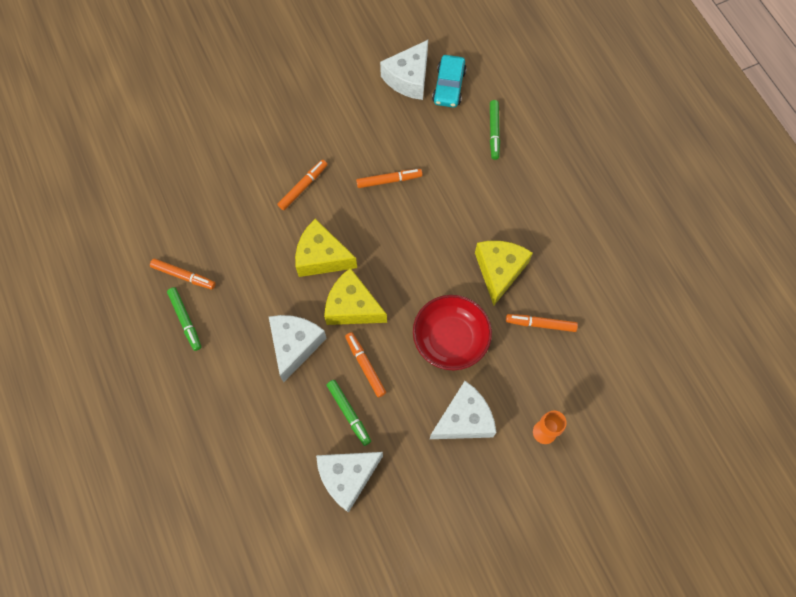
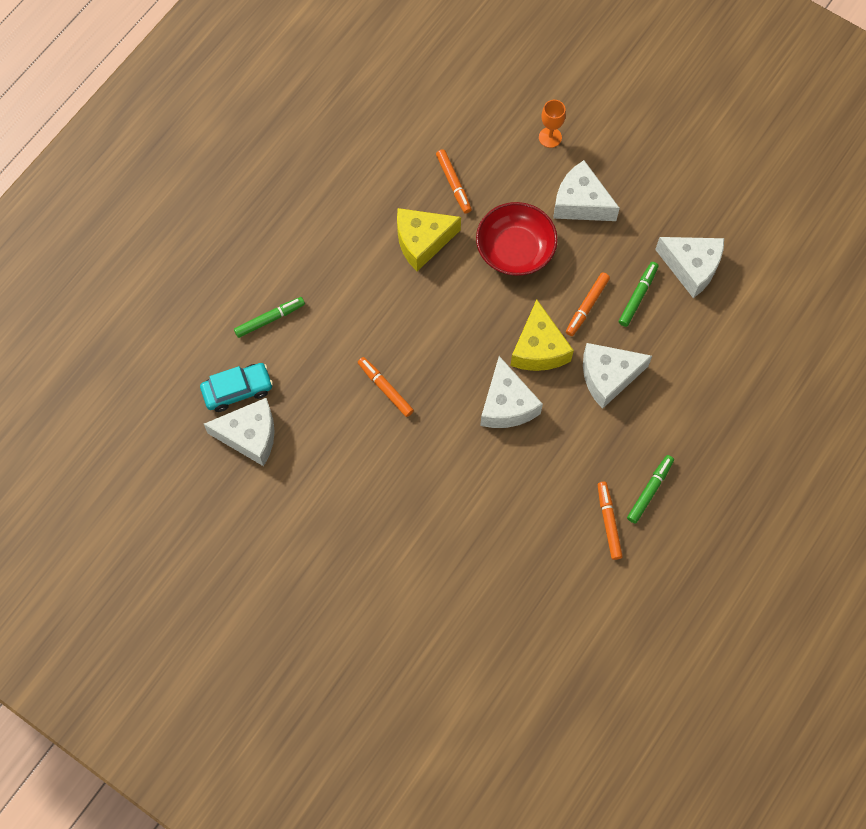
camera: 120 degrees left, 0 degrees up
orange marker [277,160,328,210] -> none
yellow cheese [295,218,357,277] -> white cheese [480,356,543,428]

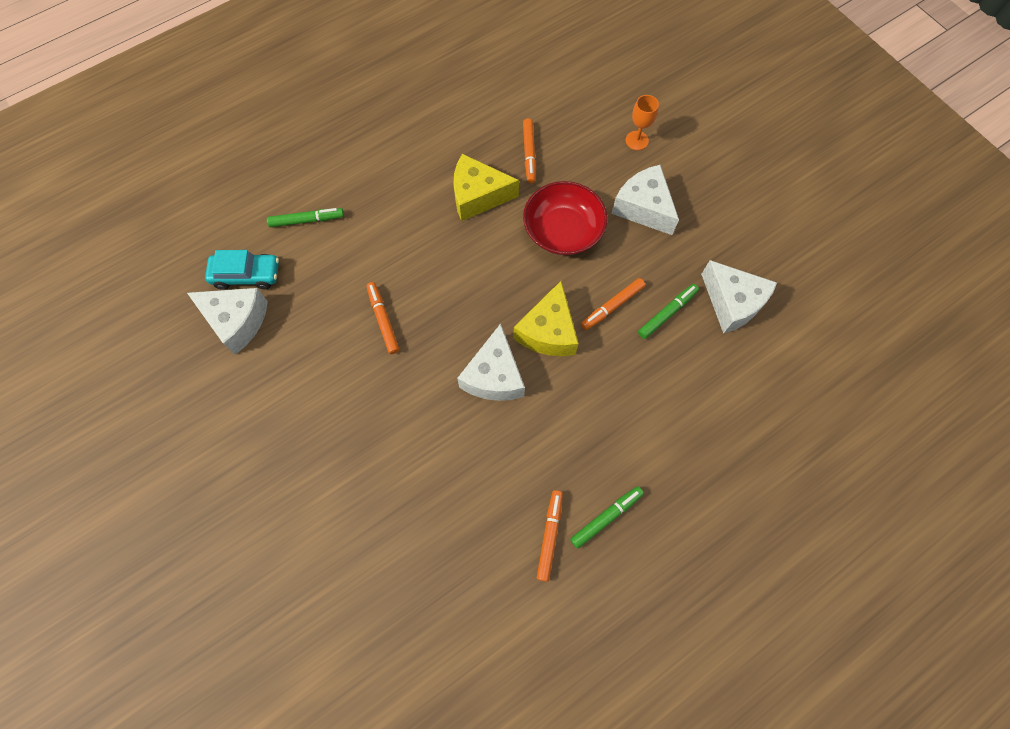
camera: 20 degrees right, 0 degrees up
white cheese [583,343,652,409] -> none

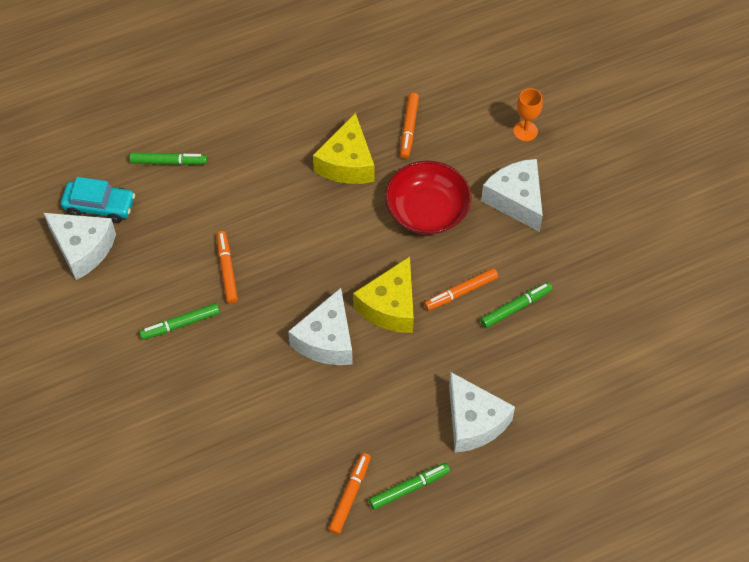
camera: 10 degrees right, 10 degrees down
yellow cheese [453,154,519,221] -> yellow cheese turned 90 degrees counterclockwise [313,113,374,184]
white cheese [701,260,777,334] -> white cheese moved to [449,372,515,453]
none -> green marker [139,303,220,340]

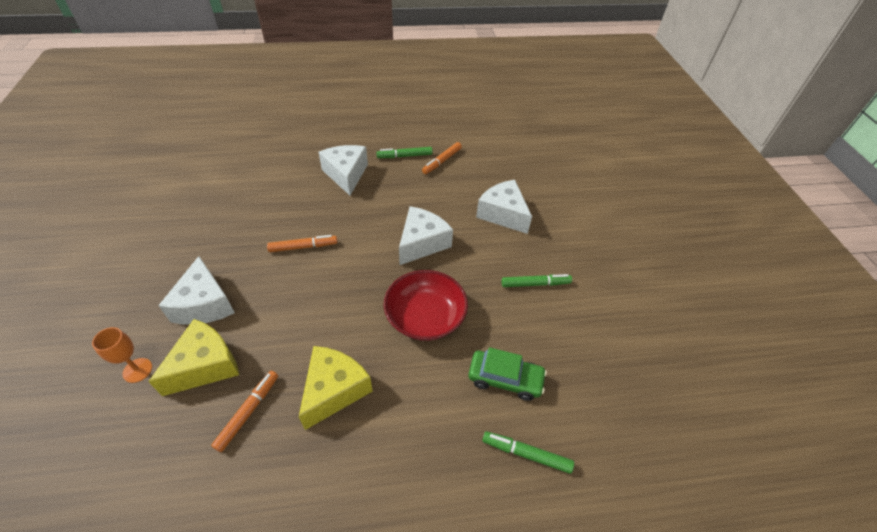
camera: 165 degrees left, 10 degrees down
white cheese [44,213,116,280] -> white cheese moved to [476,180,532,234]
turquoise car [61,177,135,223] -> none
orange marker [217,231,238,304] -> none
yellow cheese [353,256,414,333] -> yellow cheese moved to [148,319,239,396]
red bowl [385,161,471,235] -> red bowl moved to [383,270,468,341]
green marker [480,282,553,328] -> none
none -> green car [468,347,547,401]

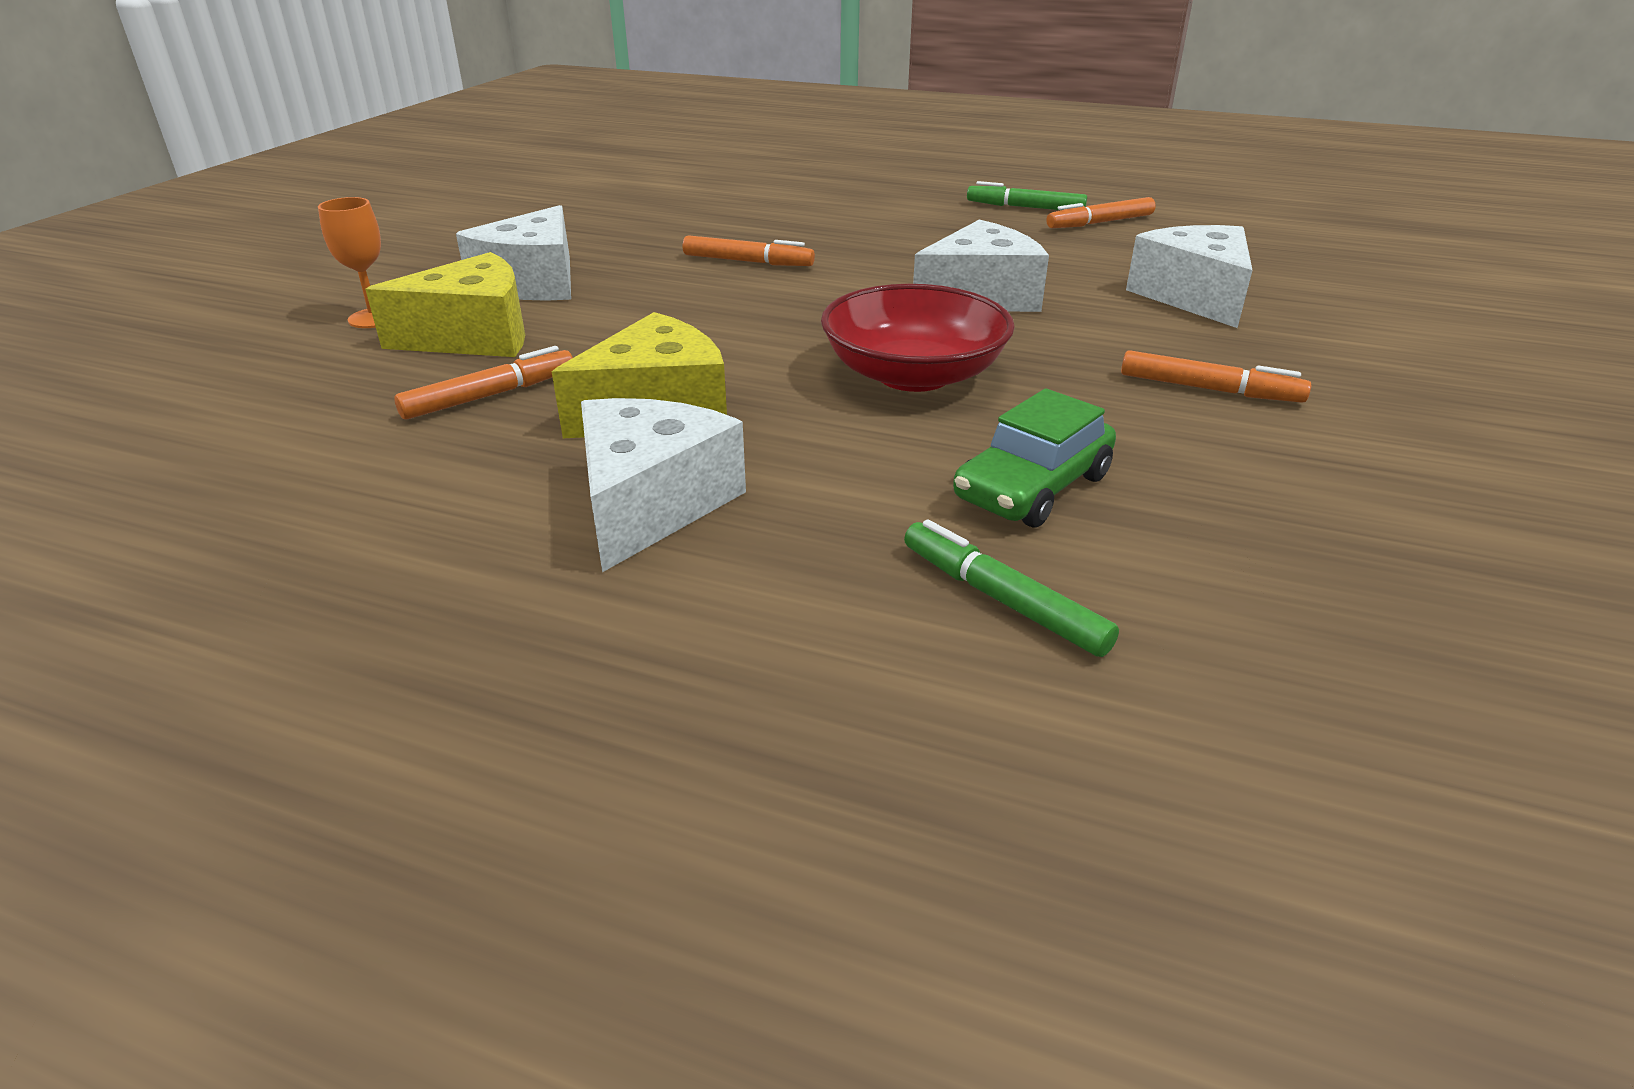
camera: 30 degrees right, 15 degrees down
white cheese [319,145,368,195] -> white cheese moved to [581,398,746,572]
green car [468,347,547,401] -> green car turned 90 degrees clockwise [953,388,1116,527]
green marker [502,274,572,287] -> orange marker [1121,350,1311,403]

